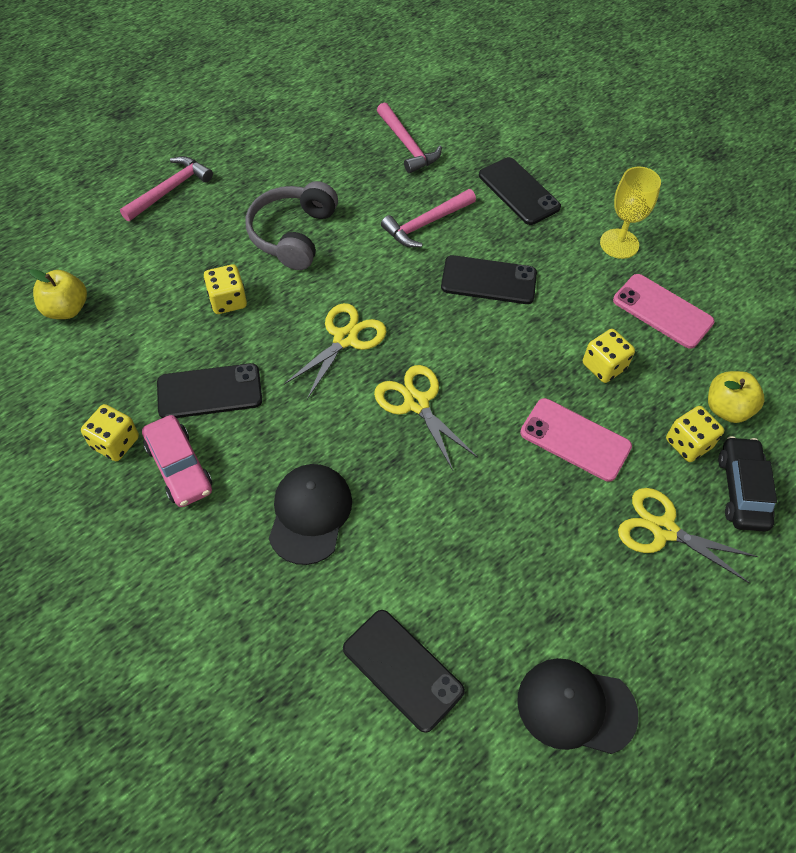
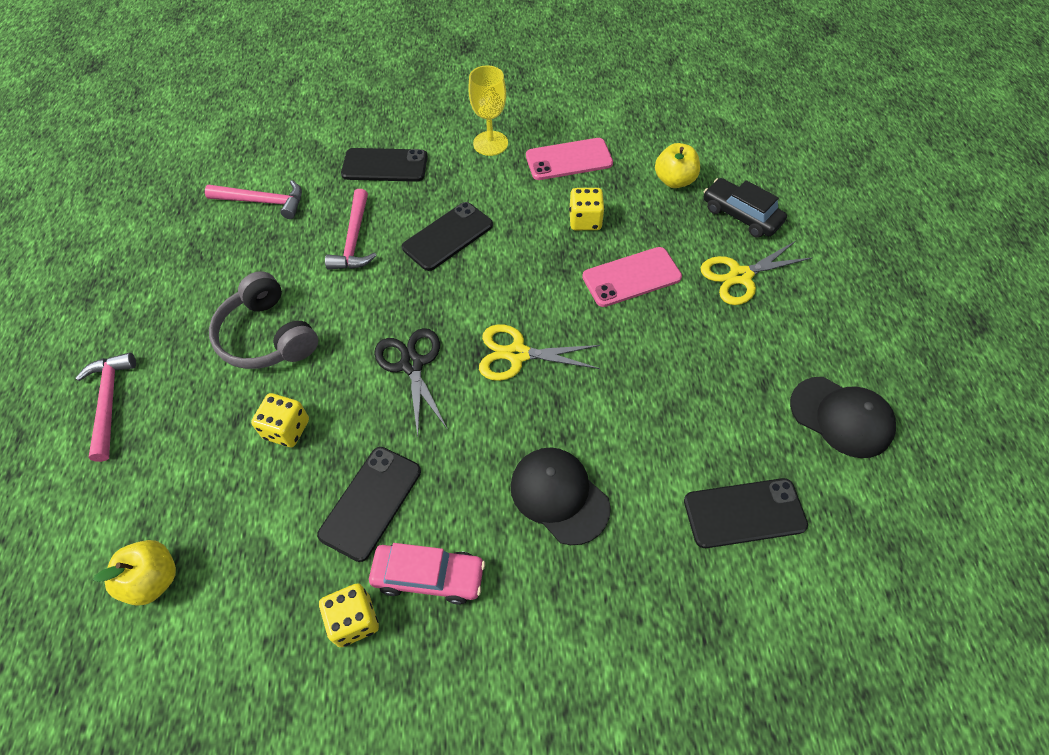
camera: 50 degrees left, 0 degrees up
yellow scissors [284,303,387,399] -> black scissors [374,328,448,437]
black cap [517,658,639,754] -> black cap turned 105 degrees counterclockwise [790,377,896,458]
yellow dice [666,406,724,462] -> none

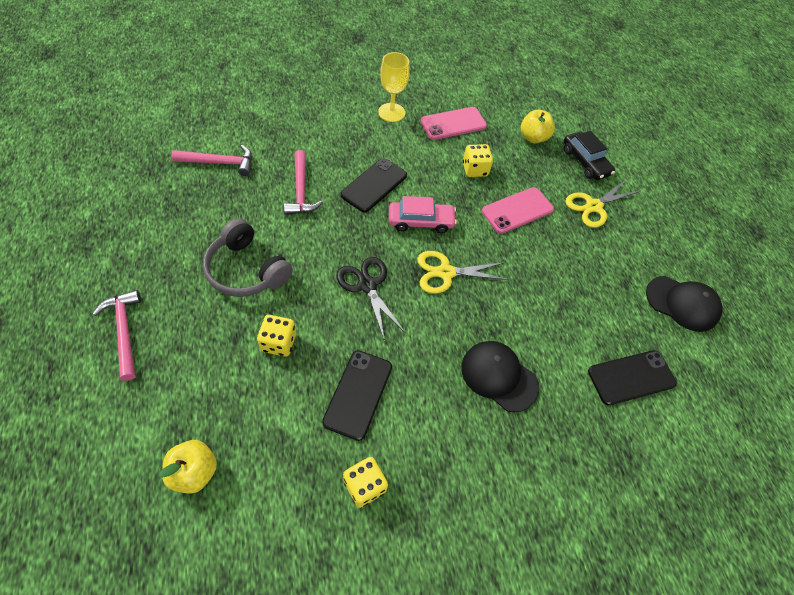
camera: 15 degrees left, 0 degrees up
black phone [341,148,428,182] -> none
pink car [369,543,485,605] -> pink car moved to [389,196,457,233]
black car [704,178,787,238] -> black car turned 150 degrees counterclockwise [564,131,615,180]

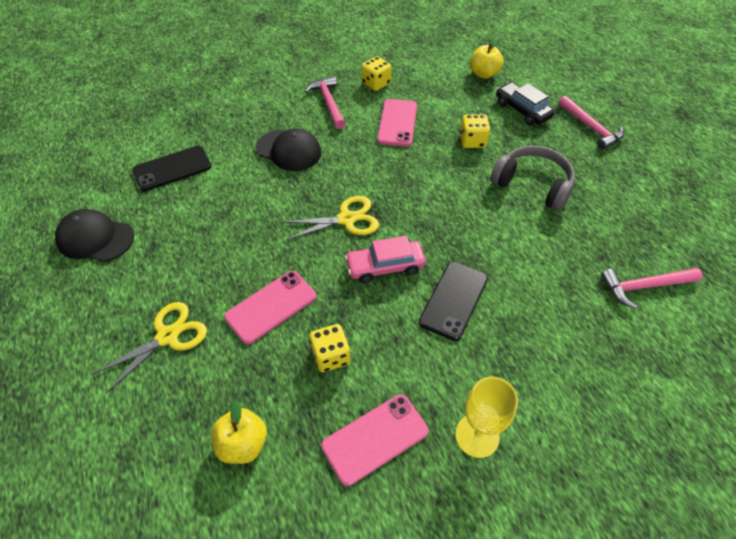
camera: 175 degrees right, 5 degrees down
pink hammer [284,150,323,215] -> pink hammer moved to [305,76,346,129]
black phone [322,350,392,441] -> pink phone [377,99,417,147]
black scissors [336,257,405,341] -> none
black car [564,131,615,180] -> black car moved to [496,82,555,125]

